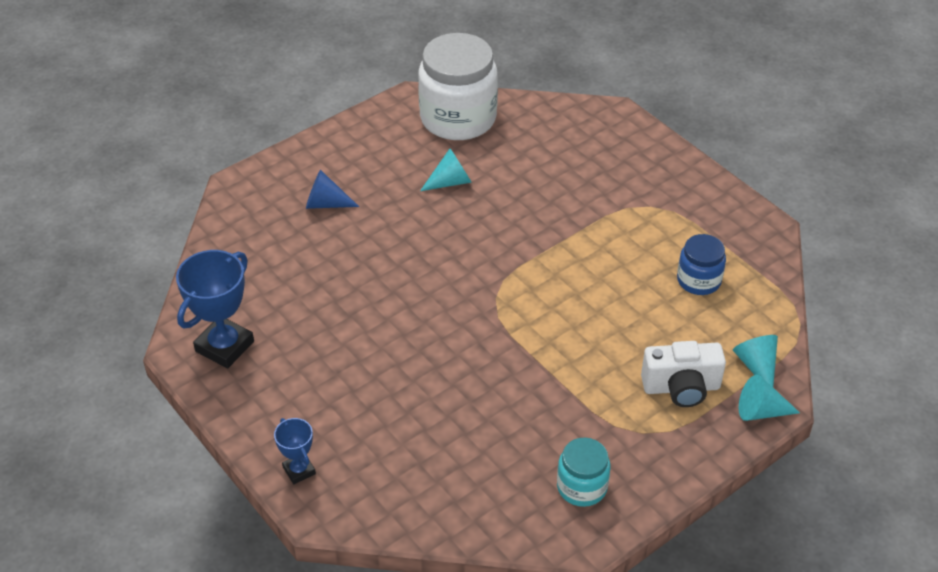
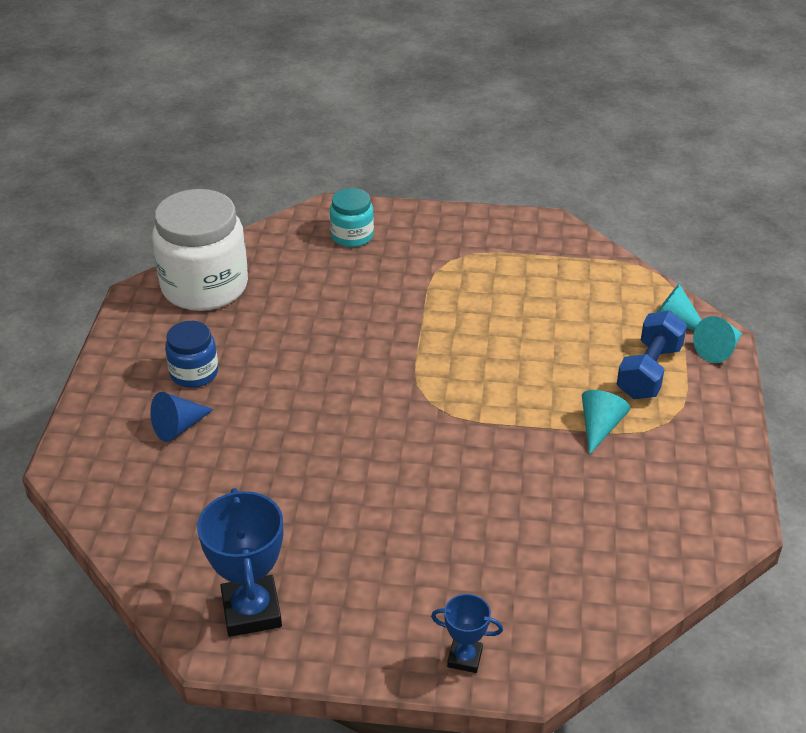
camera: 45 degrees left, 5 degrees down
turquoise cone [420,149,472,191] -> turquoise cone moved to [582,390,630,455]
turquoise jar [557,438,610,507] -> turquoise jar moved to [330,188,374,247]
white camera [641,341,726,407] -> blue dumbbell [617,310,687,399]
blue jar [677,234,726,295] -> blue jar moved to [165,321,218,388]

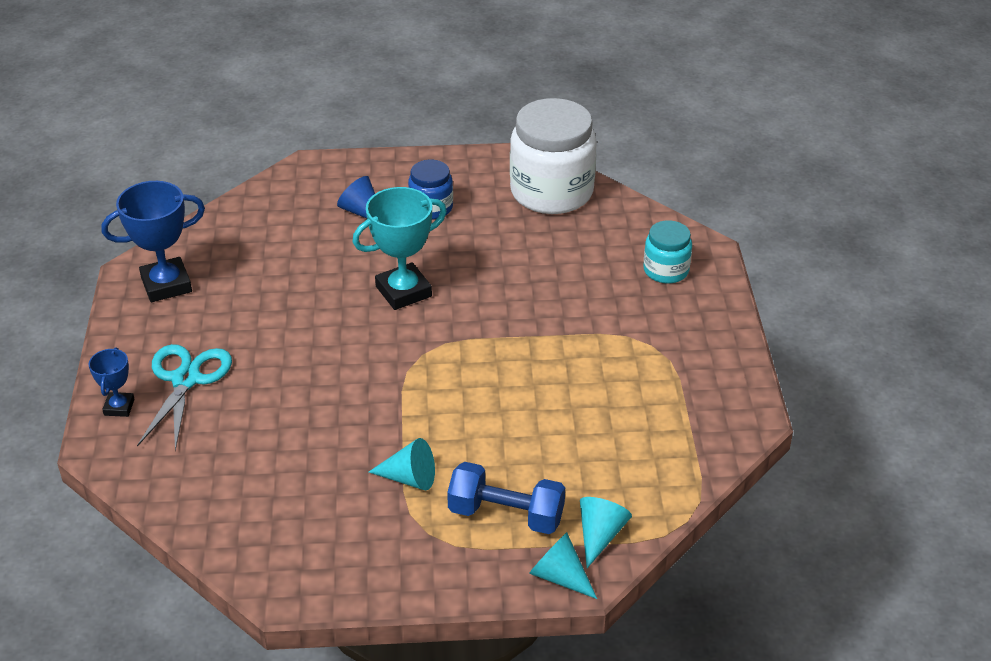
camera: 80 degrees right, 0 degrees up
none -> turquoise scissors [137,344,232,451]
none -> turquoise trophy [352,187,447,310]

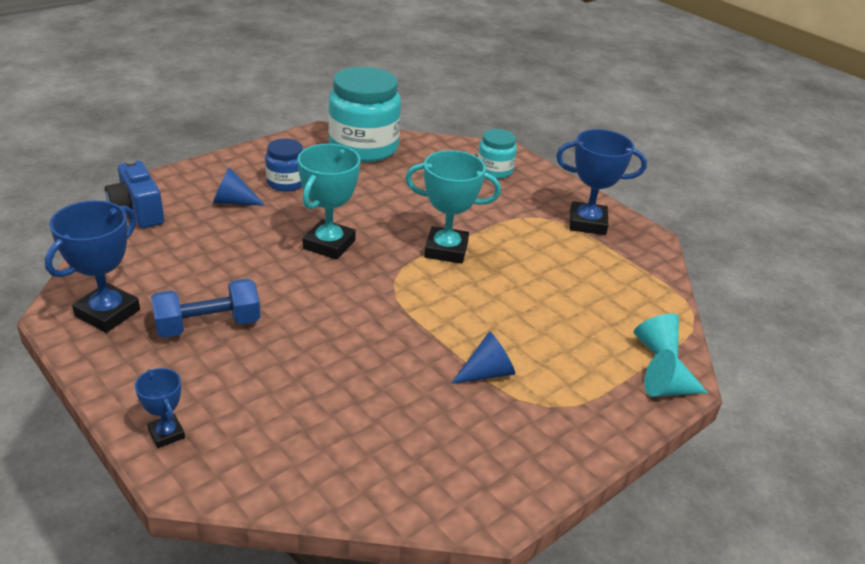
camera: 40 degrees left, 5 degrees down
turquoise scissors [137,344,232,451] -> none
turquoise cone [369,438,435,490] -> blue cone [451,332,515,384]
blue dumbbell [447,462,565,534] -> blue dumbbell moved to [151,279,261,338]
white jar [510,98,597,214] -> turquoise jar [328,67,401,162]
none -> blue camera [105,160,164,228]
none -> turquoise trophy [405,150,501,264]
none -> blue trophy [556,129,647,235]

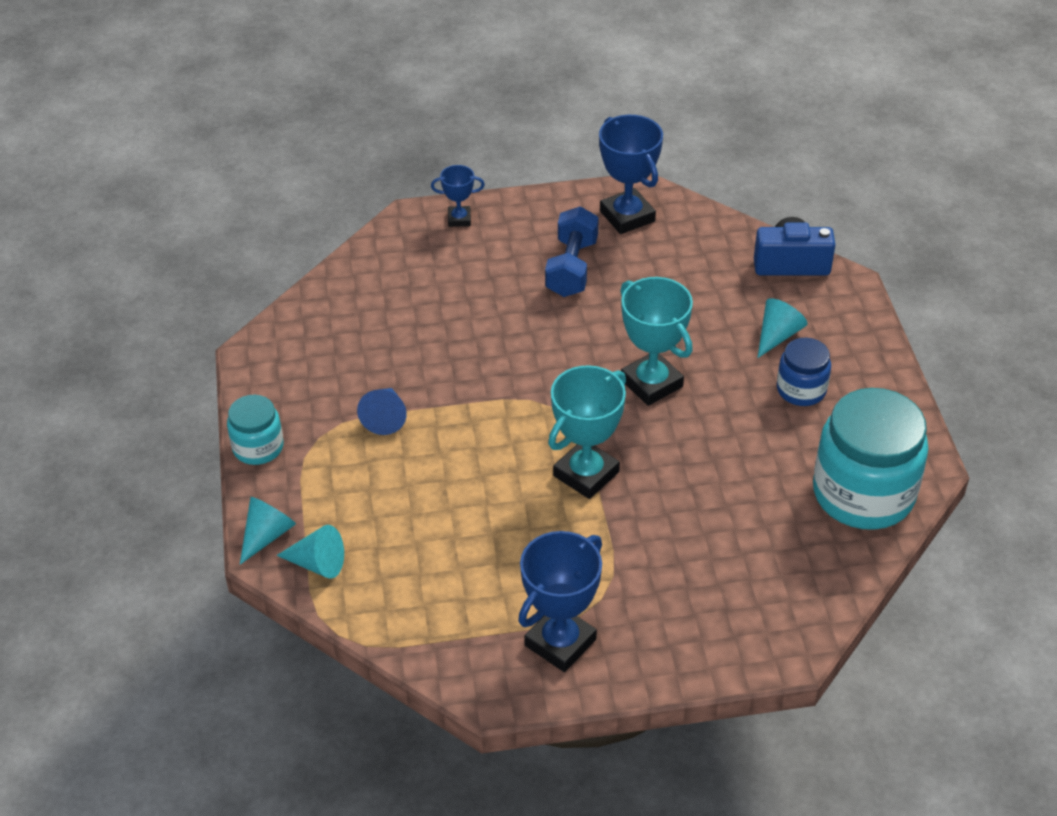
camera: 125 degrees right, 10 degrees up
blue cone [213,167,265,206] -> turquoise cone [757,298,808,358]
turquoise jar [478,129,517,179] -> turquoise jar moved to [227,395,284,465]

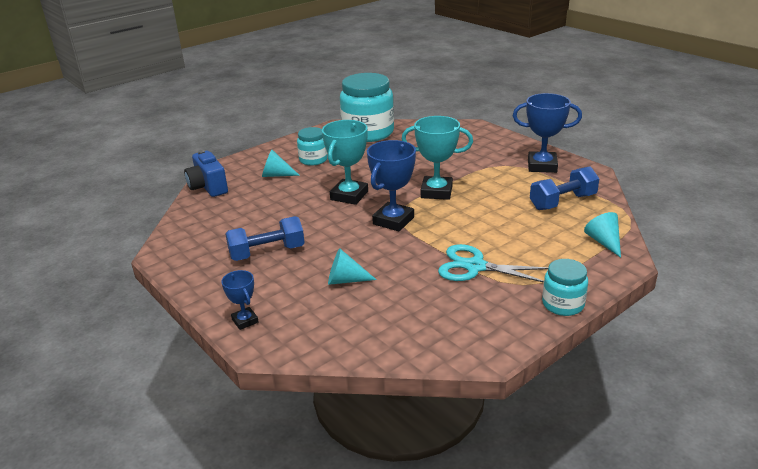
camera: 120 degrees left, 15 degrees down
turquoise cone [240,497,296,565] -> turquoise cone moved to [328,248,377,285]
blue cone [357,388,407,435] -> turquoise scissors [438,244,548,283]
blue trophy [599,115,663,234] -> blue trophy moved to [367,140,416,231]
blue jar [777,338,831,406] -> turquoise jar [297,127,328,166]
none -> blue dumbbell [530,167,600,210]

